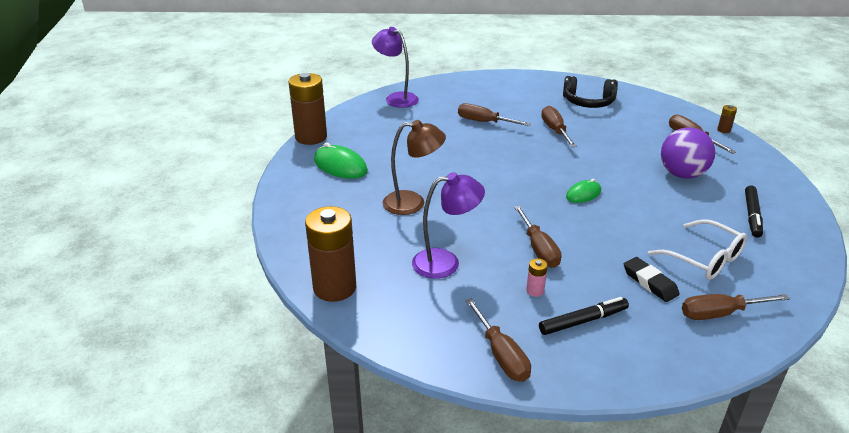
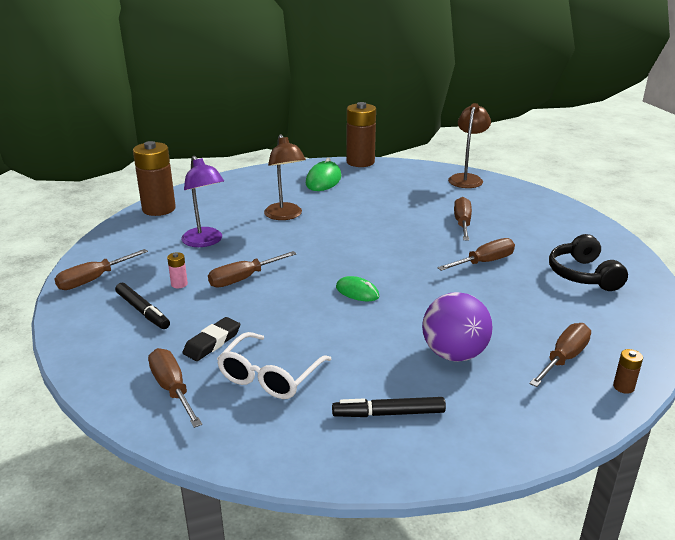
camera: 70 degrees right, 5 degrees down
purple lamp [372,27,419,108] -> brown lamp [448,103,491,188]

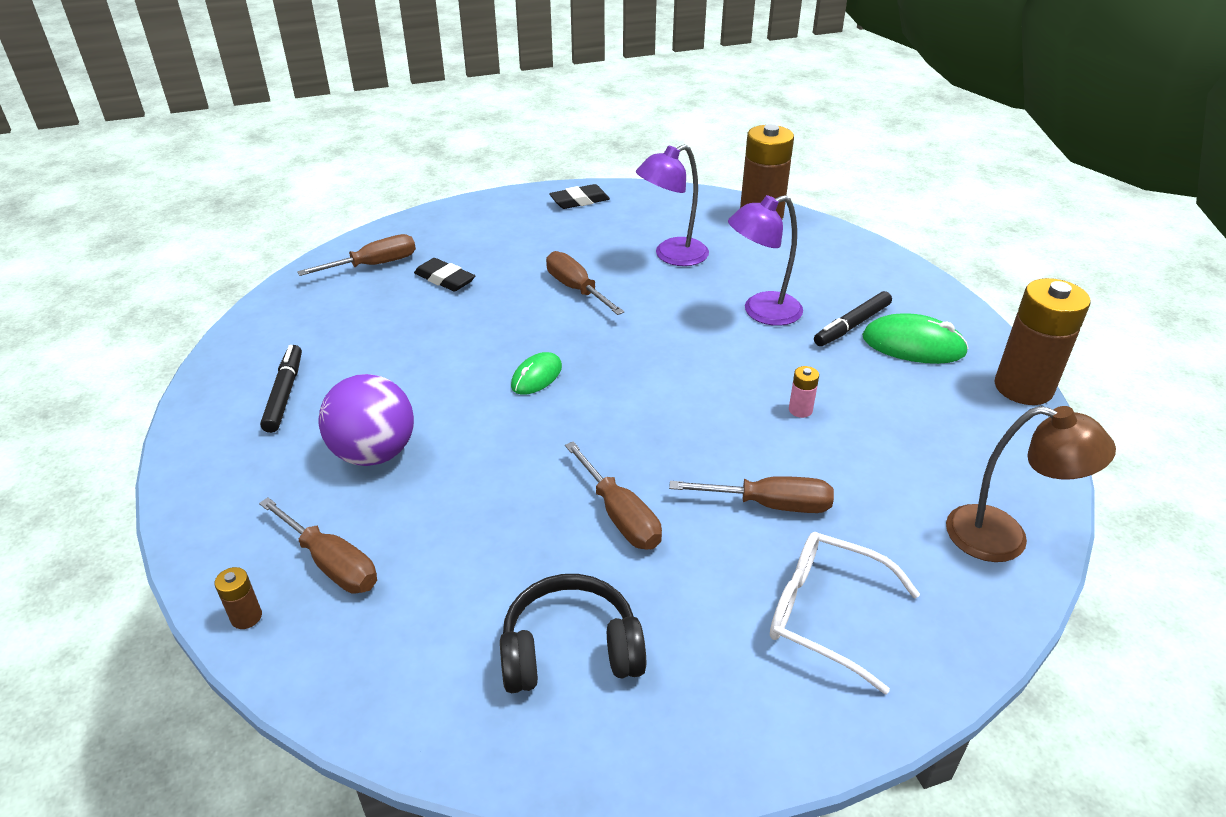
camera: 90 degrees right, 10 degrees up
brown screwdriver [54,249,148,290] -> black eraser [549,184,610,209]
black marker [115,283,170,329] -> black marker moved to [814,291,892,346]
pink battery [167,252,188,288] -> pink battery moved to [789,366,819,418]
white glasses [217,332,331,399] -> white glasses moved to [770,532,920,694]
brown lamp [264,134,306,220] -> purple lamp [728,195,803,326]

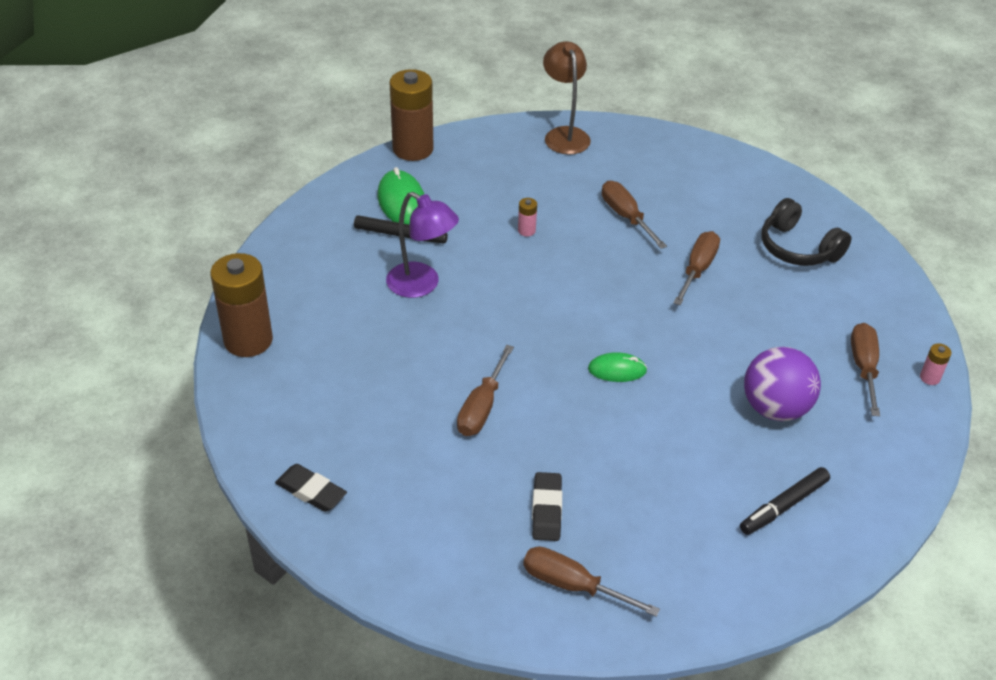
camera: 125 degrees left, 5 degrees up
brown battery [215,567,262,629] -> pink battery [920,343,952,385]
purple lamp [636,144,709,266] -> none
white glasses [770,532,920,694] -> none

